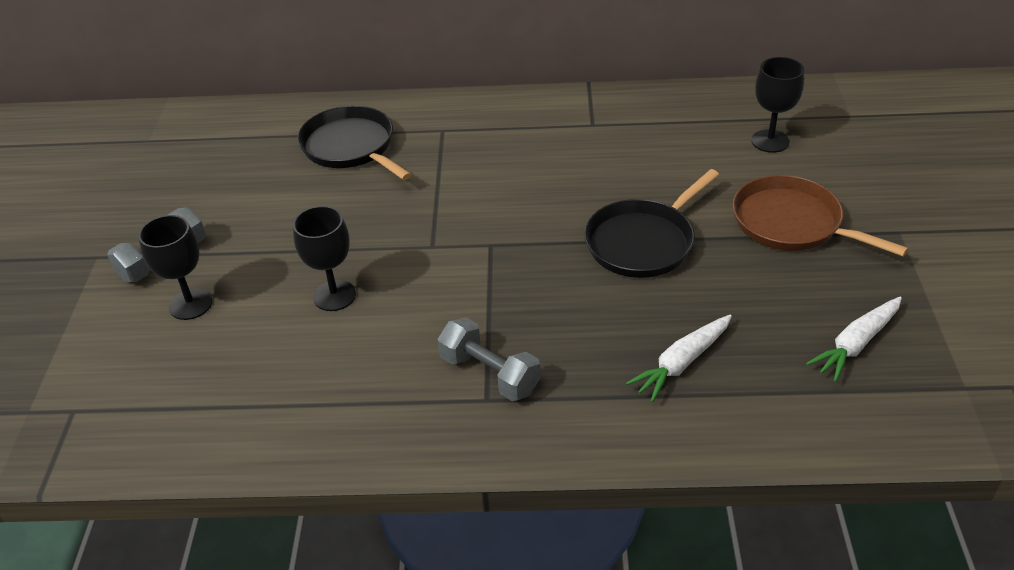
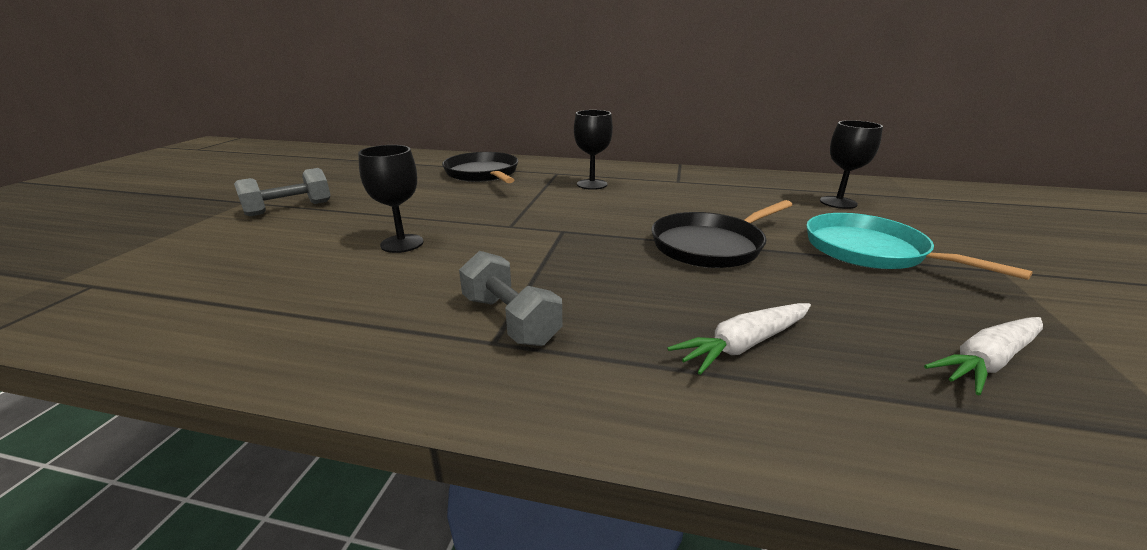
camera: 10 degrees right, 15 degrees down
black goblet [138,215,213,320] -> black goblet moved to [574,110,613,190]
brown pan [732,175,908,256] -> turquoise pan [806,213,1033,280]

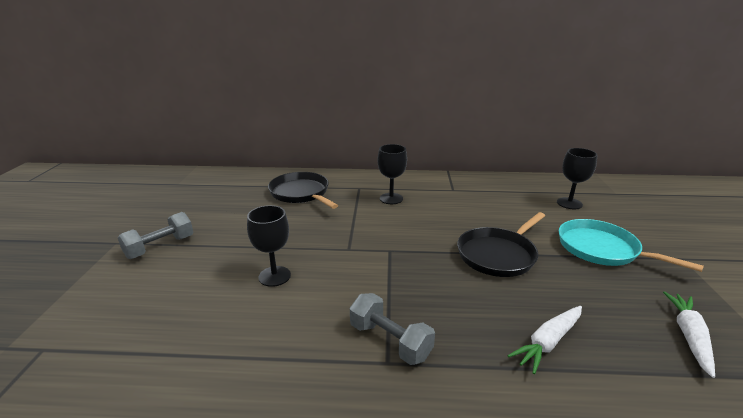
camera: 10 degrees left, 0 degrees up
white carrot [924,317,1043,395] -> white carrot turned 150 degrees clockwise [663,291,715,378]

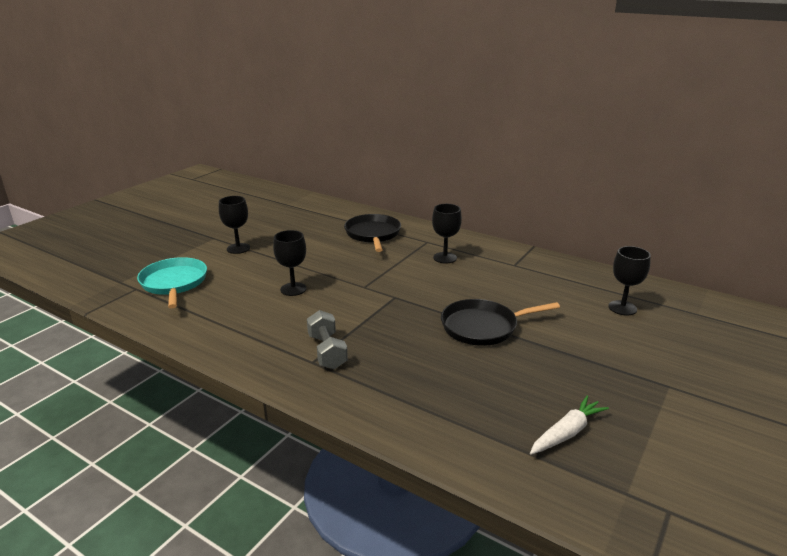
camera: 30 degrees right, 0 degrees up
grey dumbbell [118,212,193,259] -> black goblet [219,196,250,254]
white carrot [507,306,582,374] -> none
turquoise pan [559,219,704,272] -> turquoise pan moved to [137,257,207,309]

